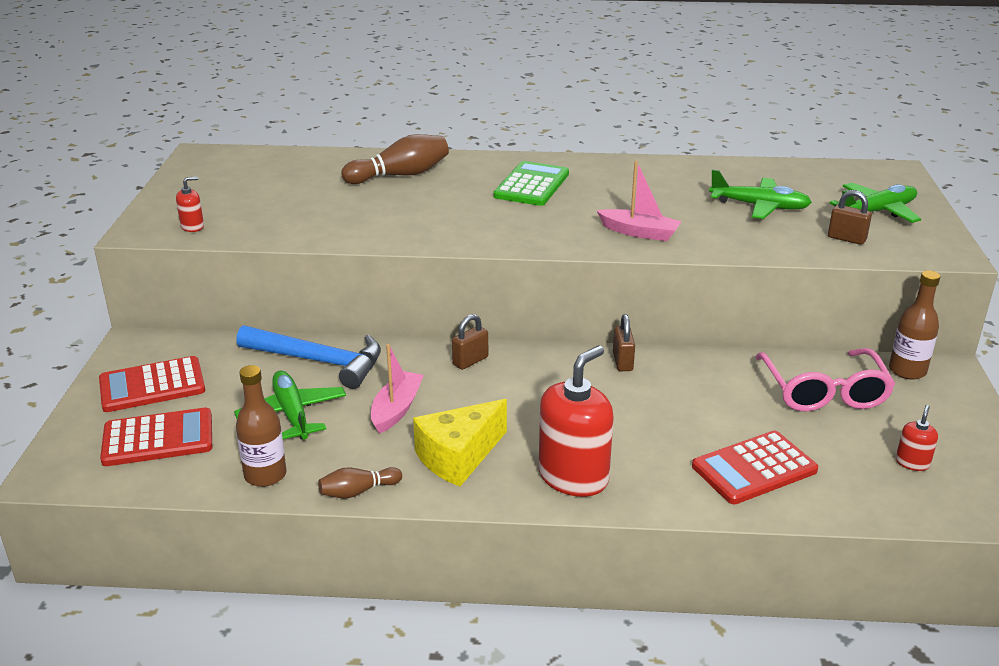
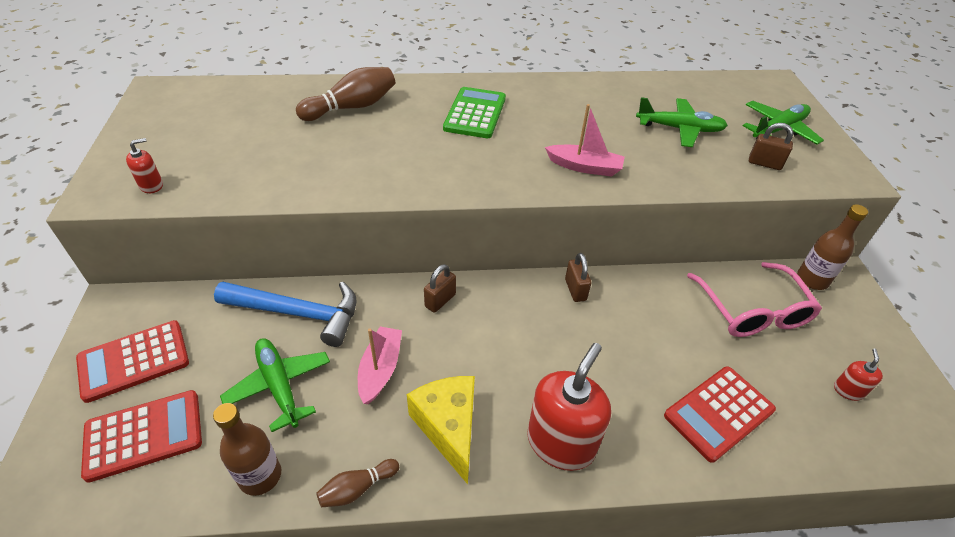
camera: 10 degrees left, 15 degrees up
yellow cheese [413,399,507,486] -> yellow cheese turned 120 degrees clockwise [407,376,475,484]

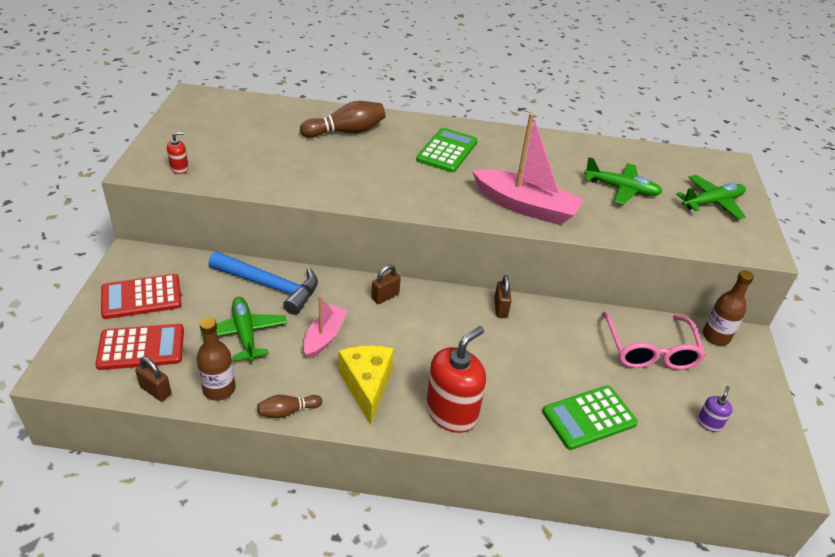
camera: 10 degrees right, 5 degrees down
pink boat [545,104,625,177] -> pink boat [472,113,584,225], size x1.72
red calculator [664,366,776,463] -> green calculator [542,385,638,450]
brown padlock [749,123,793,170] -> brown padlock moved to [135,357,172,401]
red soap dispenser [834,349,883,401] -> purple soap dispenser [697,386,732,432]

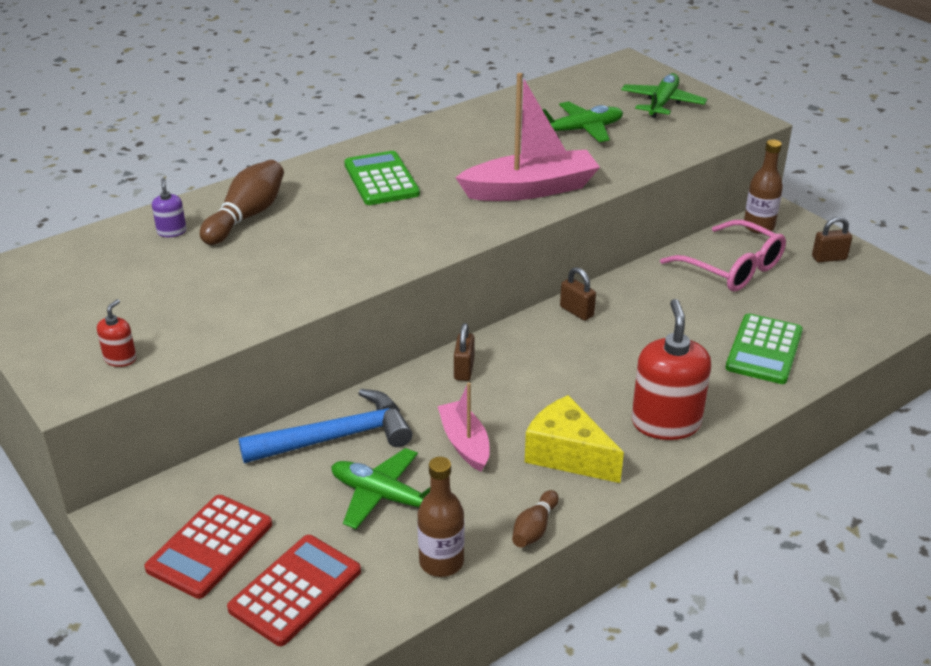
camera: 40 degrees left, 5 degrees down
brown padlock [135,357,172,401] -> brown padlock moved to [812,216,852,262]
purple soap dispenser [697,386,732,432] -> purple soap dispenser moved to [152,178,186,237]

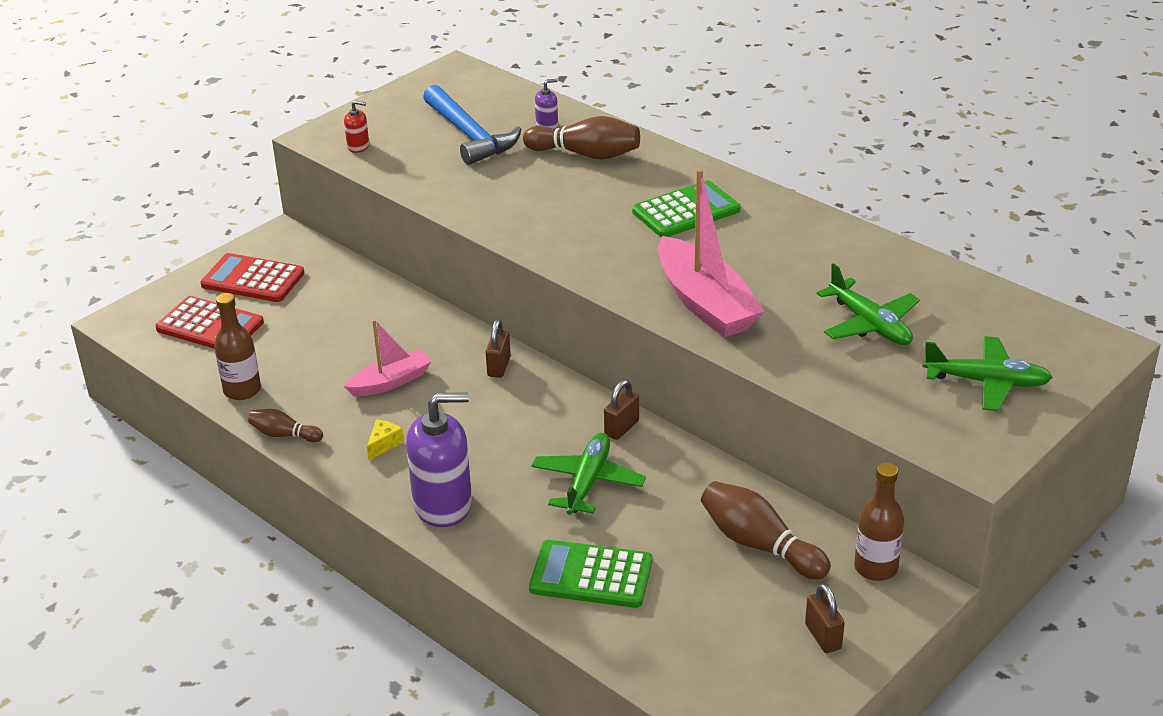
camera: 80 degrees right, 0 degrees up
blue hammer [238,389,413,463] -> blue hammer moved to [423,85,521,165]
green plane [331,448,430,529] -> green plane moved to [532,433,646,515]
brown padlock [454,323,474,381] -> brown padlock turned 75 degrees counterclockwise [485,319,511,378]
yellow cheese [525,395,624,483] -> yellow cheese [367,419,404,460], size x0.45
red soap dispenser [632,299,711,440] -> purple soap dispenser [406,392,472,527]
pink glasses [660,220,786,292] -> brown bowling pin [701,481,831,580]

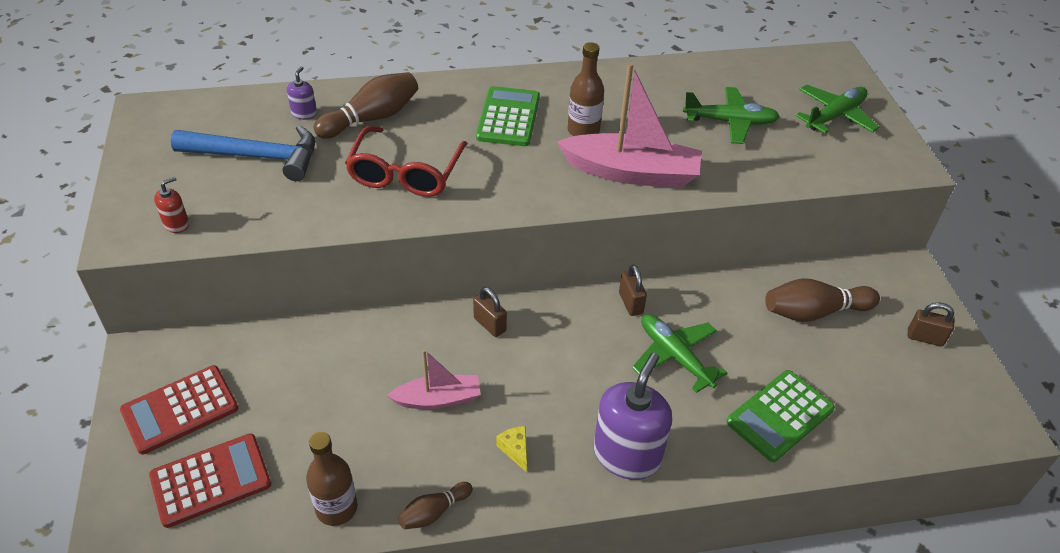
camera: 55 degrees left, 10 degrees up
pink boat [344,319,432,397] -> pink boat turned 75 degrees clockwise [387,349,481,409]
brown bottle [854,463,904,581] -> brown bottle moved to [568,42,604,136]
none -> red glasses [345,126,467,197]

